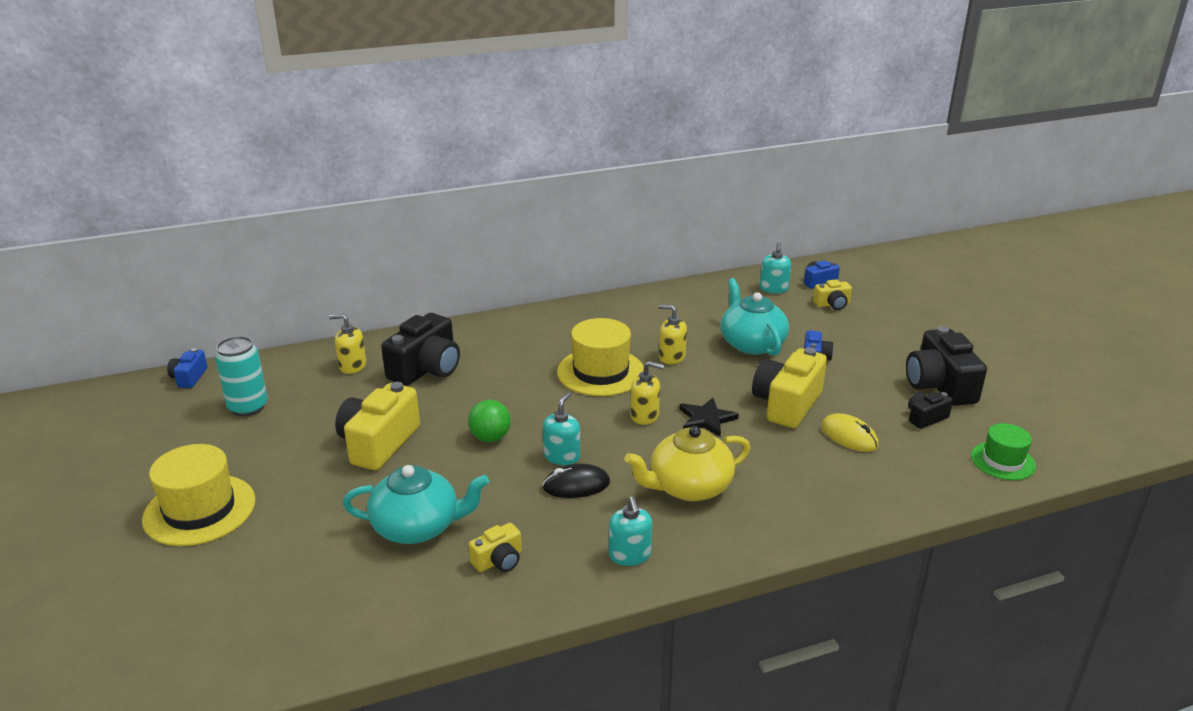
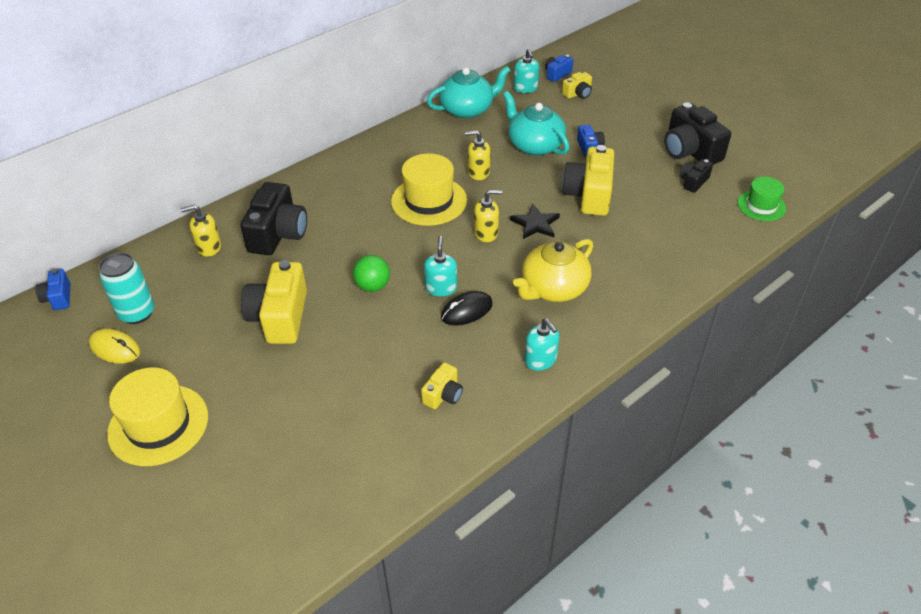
camera: 20 degrees left, 15 degrees up
turquoise teapot [343,465,489,544] -> turquoise teapot moved to [427,66,510,119]
yellow mouse [821,413,879,452] -> yellow mouse moved to [88,328,140,364]

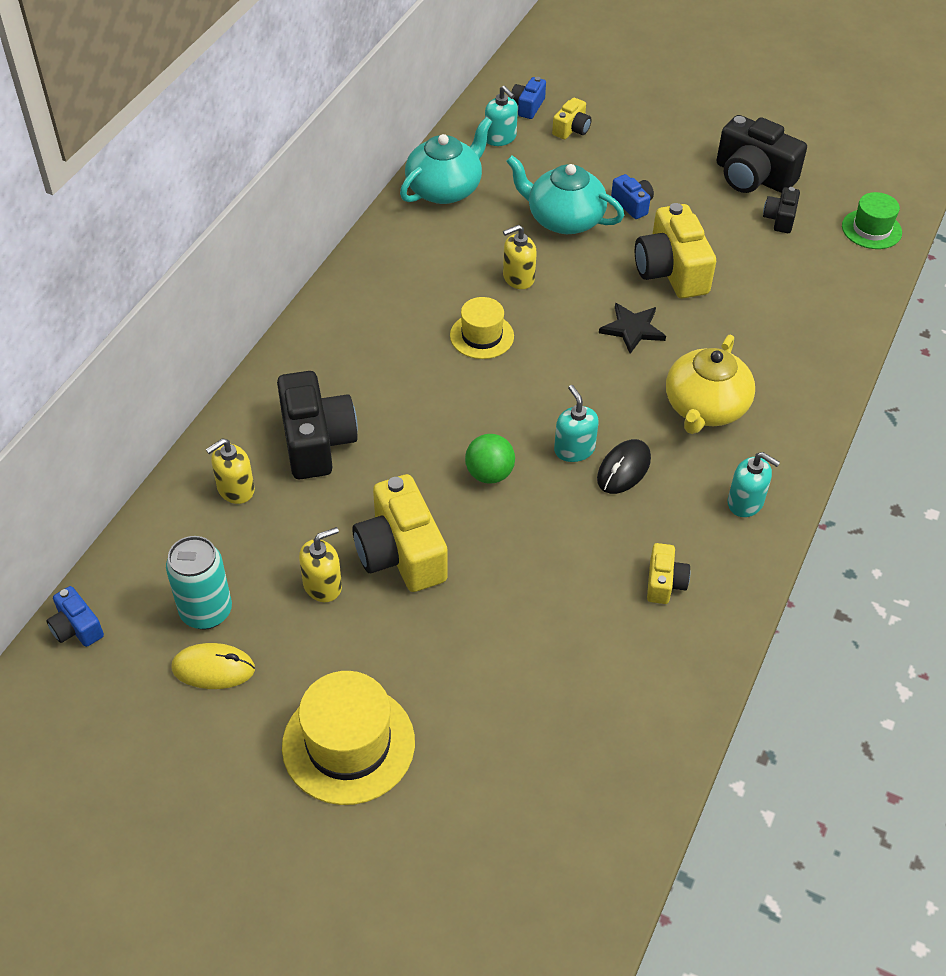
camera: 25 degrees left, 5 degrees up
yellow hat [391,153,467,226] -> yellow hat [450,297,514,359], size x0.61
yellow soap dispenser [474,190,502,242] -> yellow soap dispenser moved to [299,527,342,602]

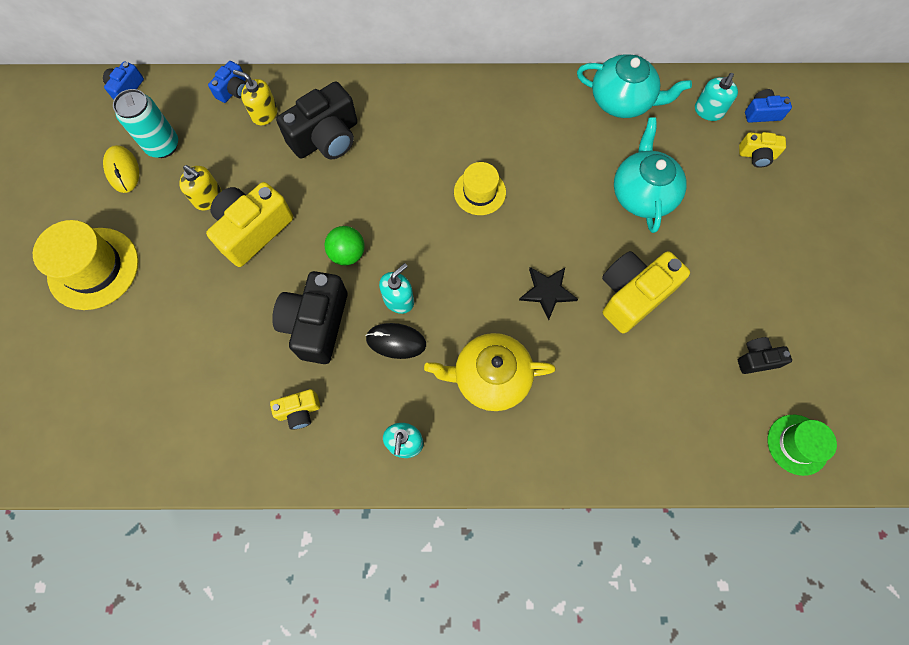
camera: 65 degrees right, 20 degrees up
yellow soap dispenser [503,225,537,289] -> none
blue camera [611,174,654,219] -> blue camera moved to [208,61,246,103]
black camera [716,115,807,193] -> black camera moved to [272,271,348,364]

